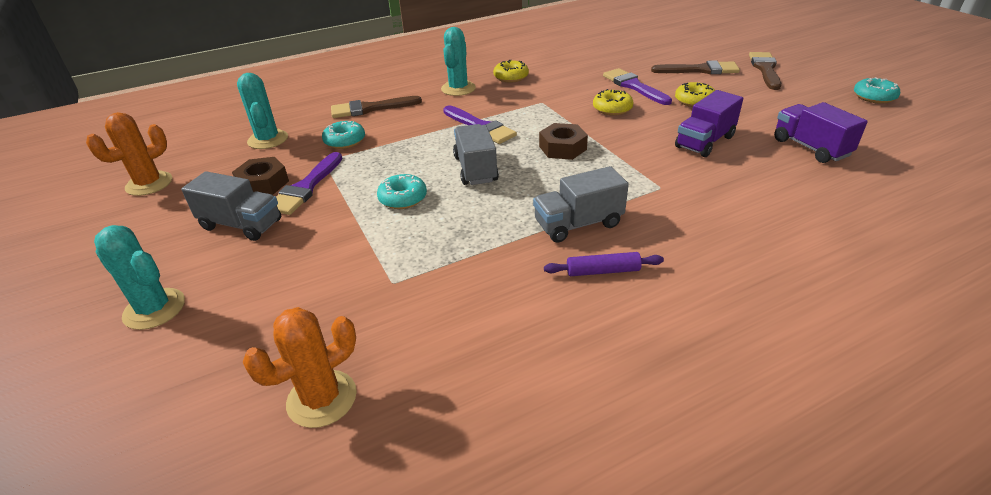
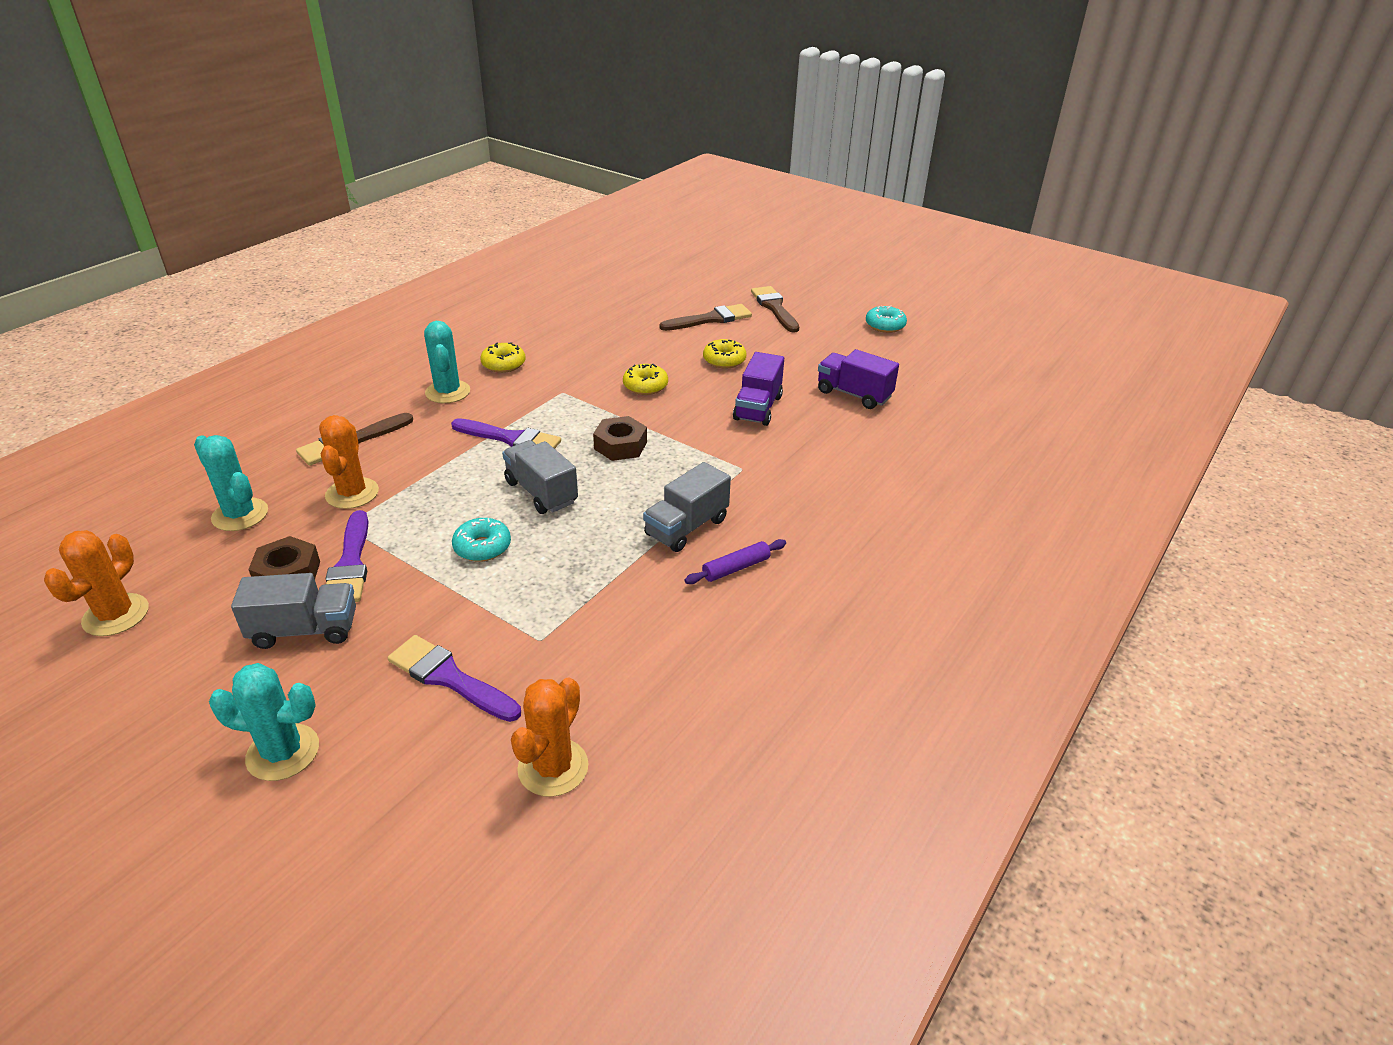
camera: 30 degrees left, 0 degrees up
turquoise donut [322,121,365,149] -> orange cactus [319,415,379,509]
purple brush [603,68,672,105] -> purple brush moved to [388,635,521,722]

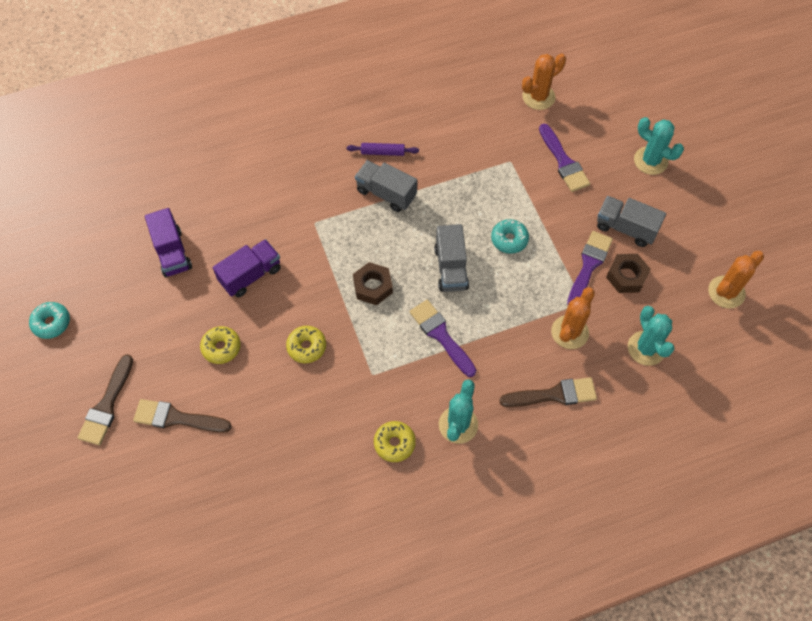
camera: 145 degrees left, 25 degrees up
grey truck [643,462,731,552] -> grey truck turned 135 degrees counterclockwise [355,160,417,212]

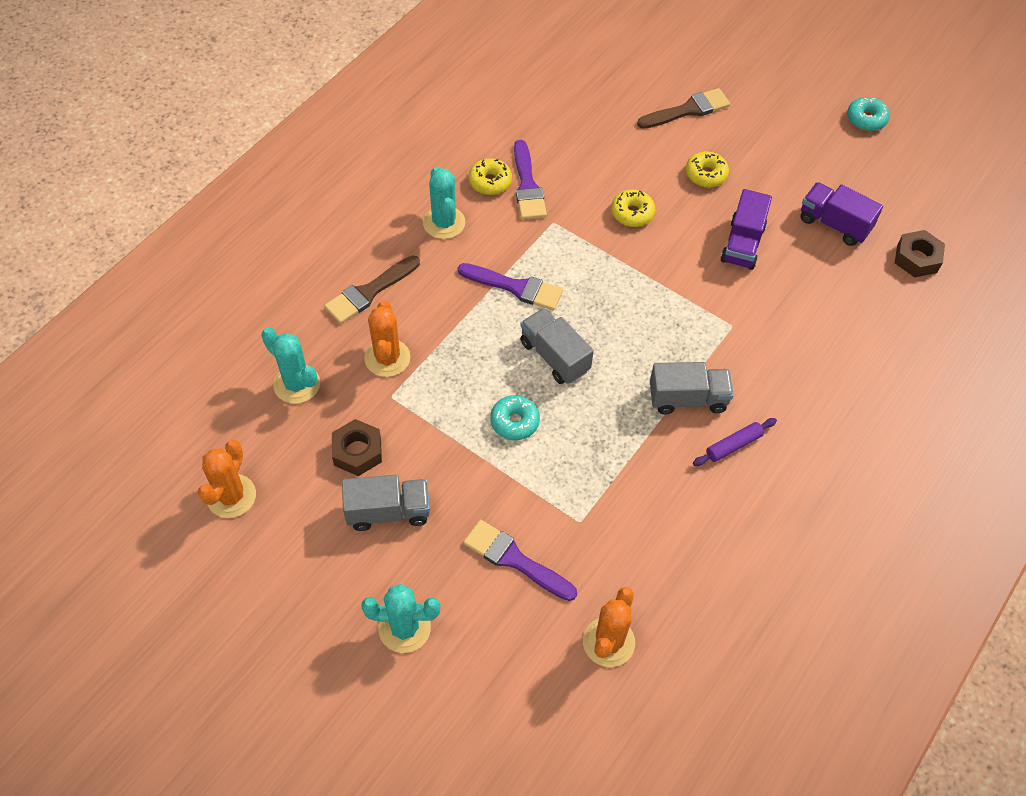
camera: 145 degrees right, 5 degrees down
brown brush [78,354,133,445] -> none
brown nut [353,262,393,305] -> brown nut moved to [895,230,945,278]
purple brush [567,231,613,304] -> purple brush moved to [514,140,547,219]

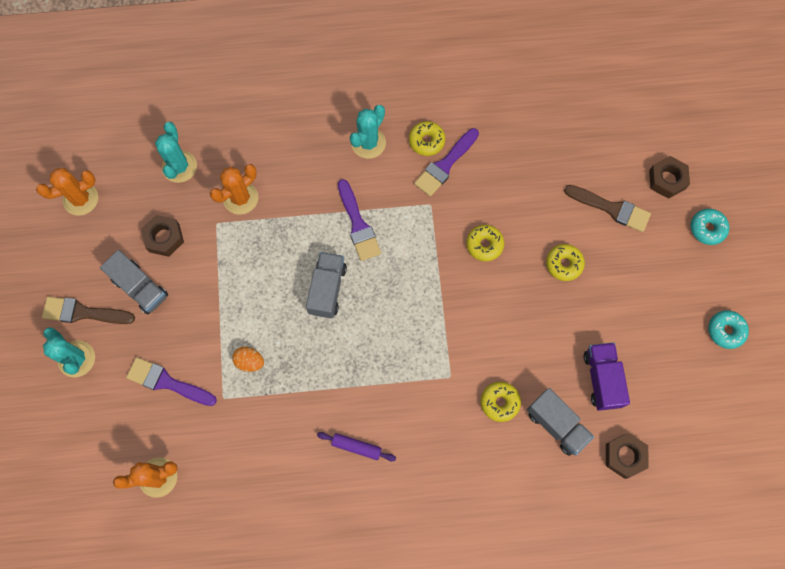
camera: 50 degrees right, 15 degrees up
brown brush [324,255,420,324] -> brown brush moved to [42,297,135,324]
purple brush [464,520,577,601] -> purple brush turned 60 degrees counterclockwise [126,357,217,406]
turquoise donut [490,395,540,440] -> turquoise donut moved to [691,209,729,245]
grey truck [650,362,734,414] -> grey truck moved to [527,388,594,456]
purple truck [720,189,772,270] -> none
none -> orange egg [232,347,264,372]
none -> yellow donut [481,382,521,422]
none -> brown nut [649,156,690,199]

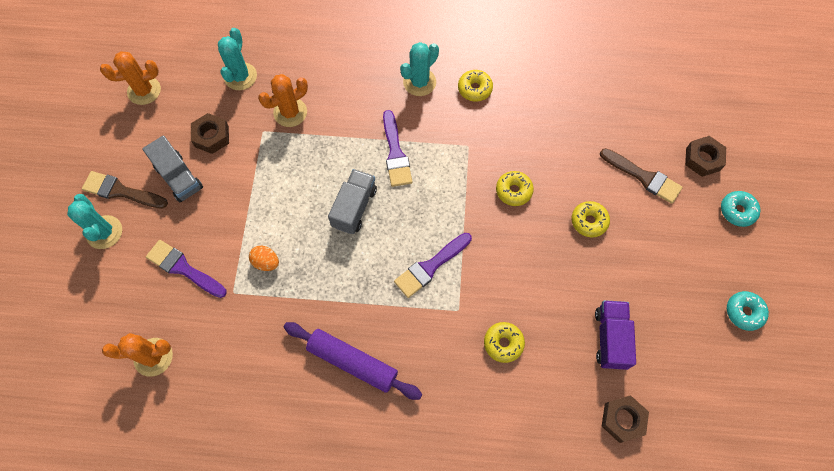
camera: 10 degrees right, 5 degrees down
purple rolling pin [317,432,396,461] -> purple rolling pin [284,322,422,400], size x1.86
purple brush [414,128,479,197] -> purple brush moved to [394,233,472,298]
grey truck [527,388,594,456] -> none

